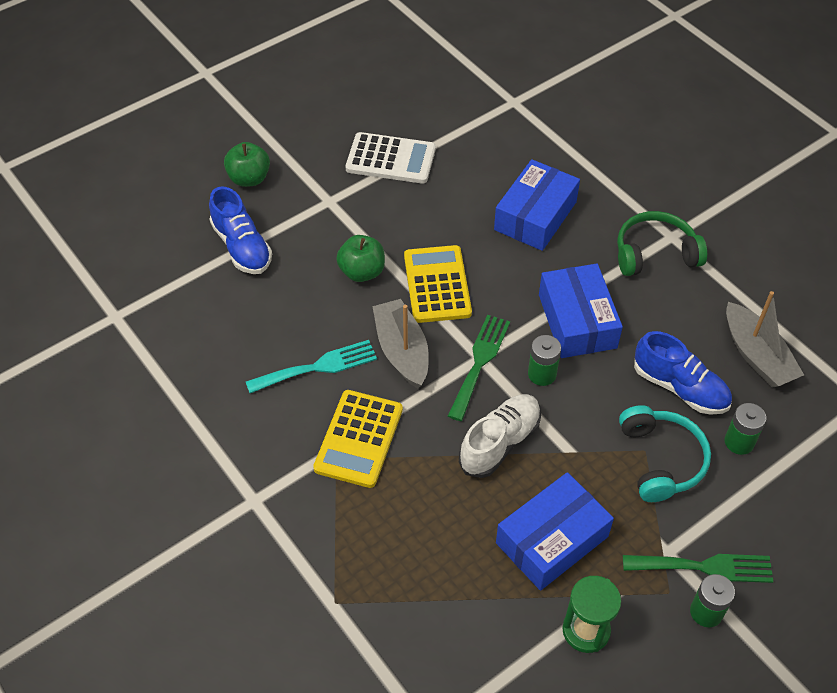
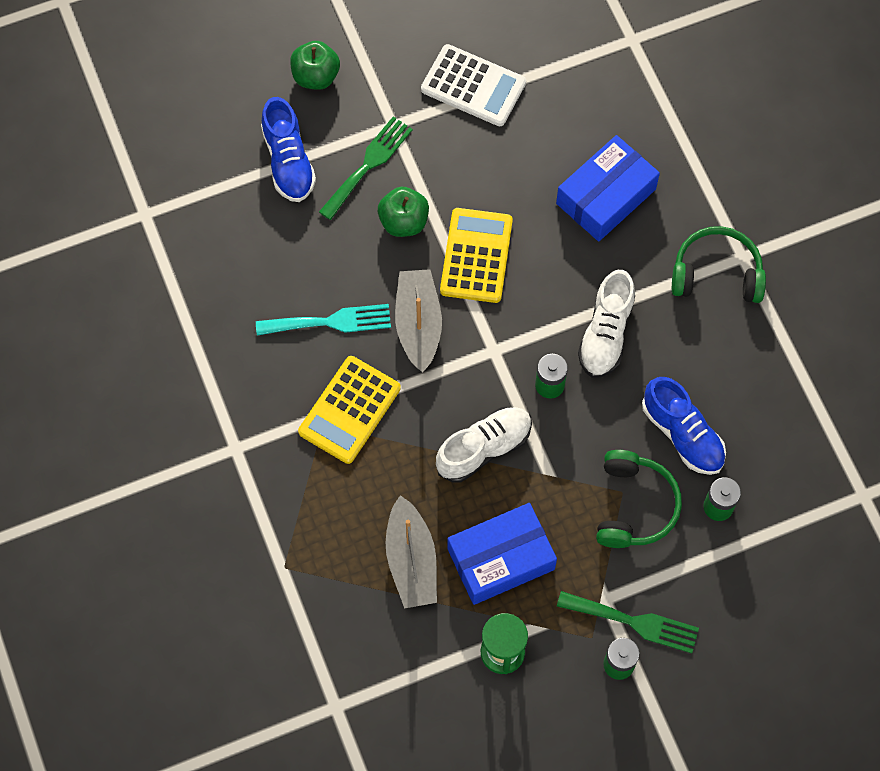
camera: 15 degrees right, 15 degrees up
green fork [448,315,510,421] -> green fork moved to [319,116,413,220]
blue box [539,263,623,358] -> white shoe [578,270,635,378]
turquoise headphones [619,405,711,502] -> green headphones [596,450,682,548]
grey boat [726,291,804,387] -> grey boat moved to [386,495,437,609]

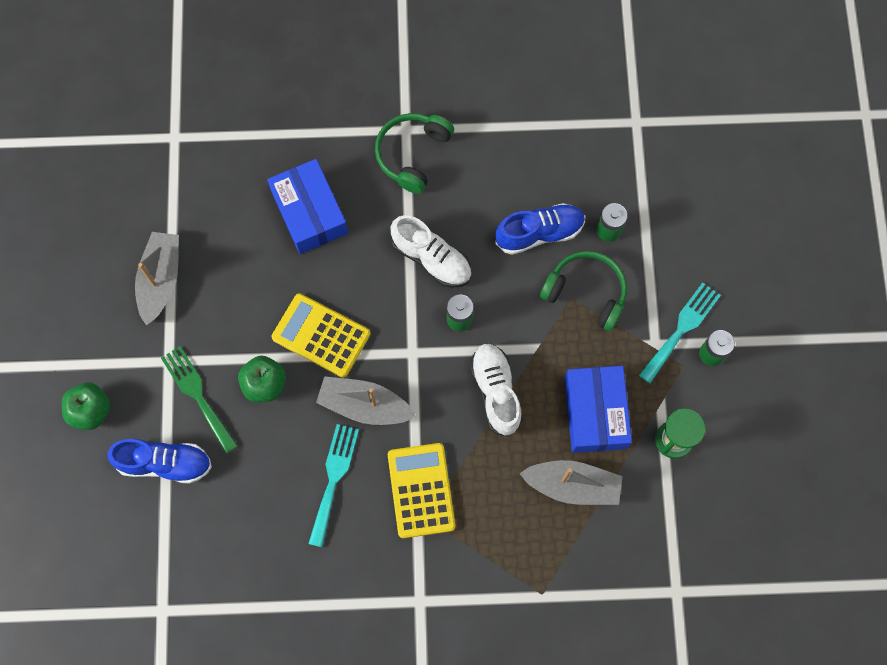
camera: 70 degrees left, 5 degrees up
yellow calculator [298,356,401,464] -> yellow calculator turned 150 degrees counterclockwise [388,443,455,538]
white calculator [421,44,526,126] -> grey boat [135,232,179,325]
green fork [557,591,699,653] -> turquoise fork [639,282,721,383]

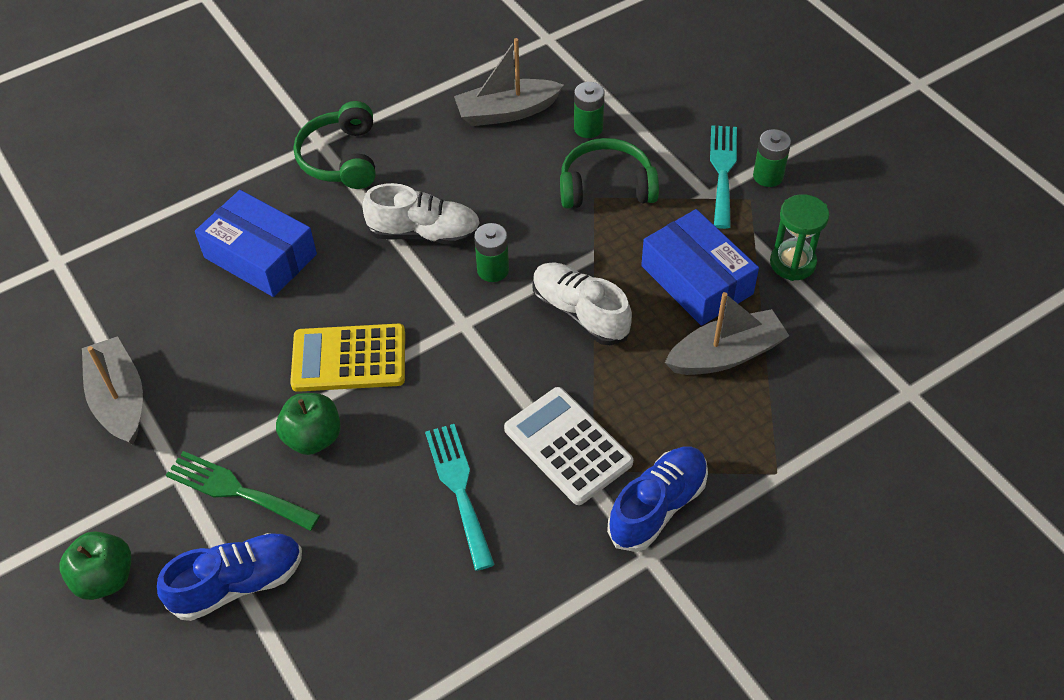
camera: 30 degrees left, 20 degrees down
grey boat [316,376,416,425] -> grey boat moved to [454,38,564,126]
yellow calculator [388,443,455,538] -> white calculator [504,387,633,505]
blue shoe [495,203,585,255] -> blue shoe moved to [607,446,708,552]

